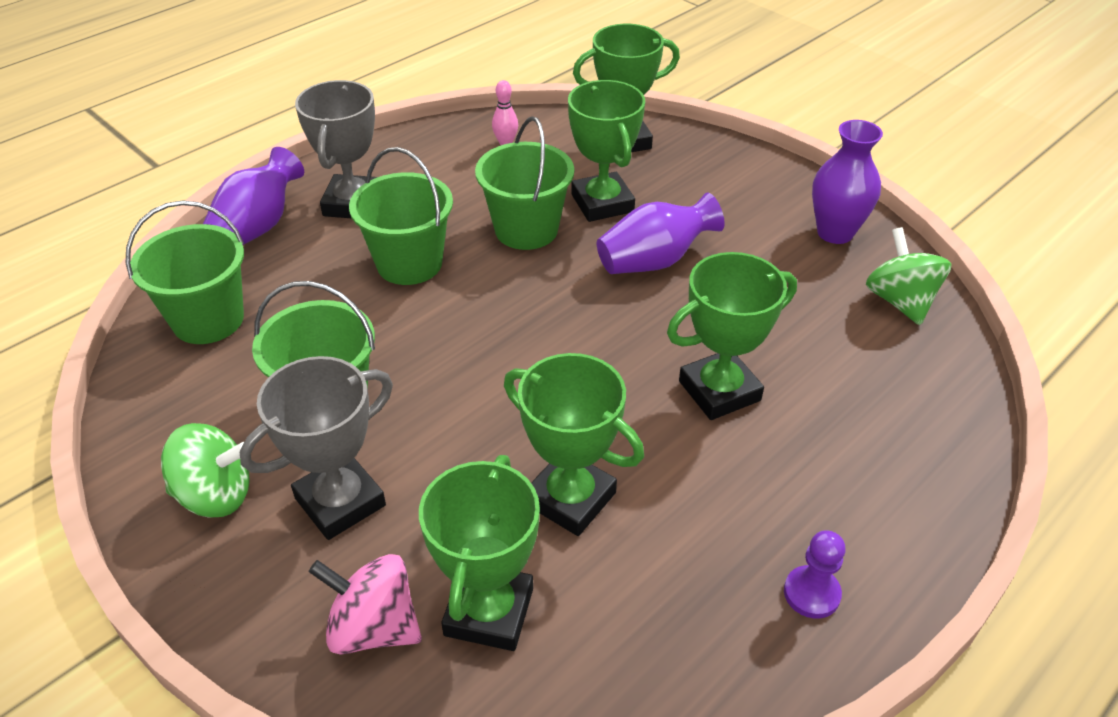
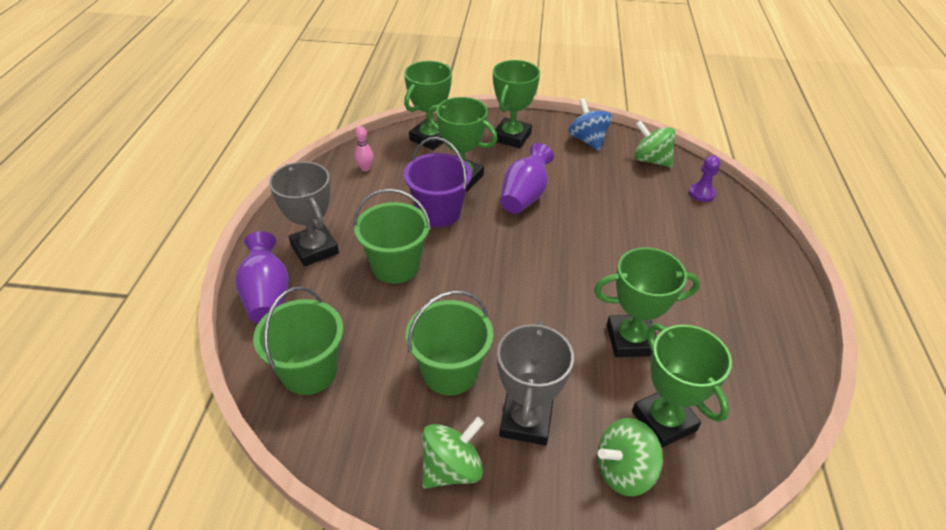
camera: 40 degrees left, 0 degrees up
pink spinning top [308,554,422,655] -> green spinning top [597,418,663,496]
green bucket [475,116,574,250] -> purple bucket [404,137,472,227]
green trophy [667,252,797,420] -> green trophy moved to [492,60,540,148]
purple pawn [784,531,845,618] -> purple pawn moved to [689,155,720,202]
purple vase [812,120,883,244] -> blue spinning top [568,98,612,151]

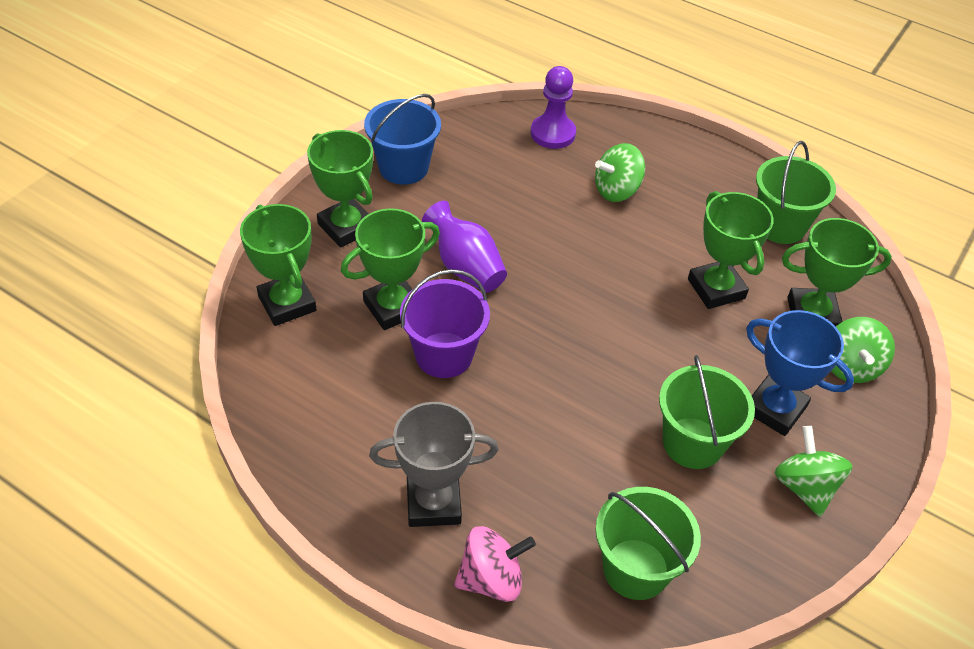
camera: 65 degrees left, 5 degrees up
purple vase [235,231,289,323] -> pink spinning top [454,526,536,602]
green bucket [353,189,431,284] -> green bucket moved to [756,141,836,244]
pink bowling pin [355,126,374,171] -> none
grey trophy [497,320,574,446] -> blue trophy [746,310,854,436]
blue spinning top [568,98,612,151] -> blue bucket [364,94,441,185]
green trophy [594,247,700,357] -> green trophy turned 45 degrees counterclockwise [688,191,774,309]
green spinning top [634,120,676,168] -> green spinning top moved to [595,143,645,202]
purple pawn [689,155,720,202] -> purple pawn [531,66,576,149], size x1.54

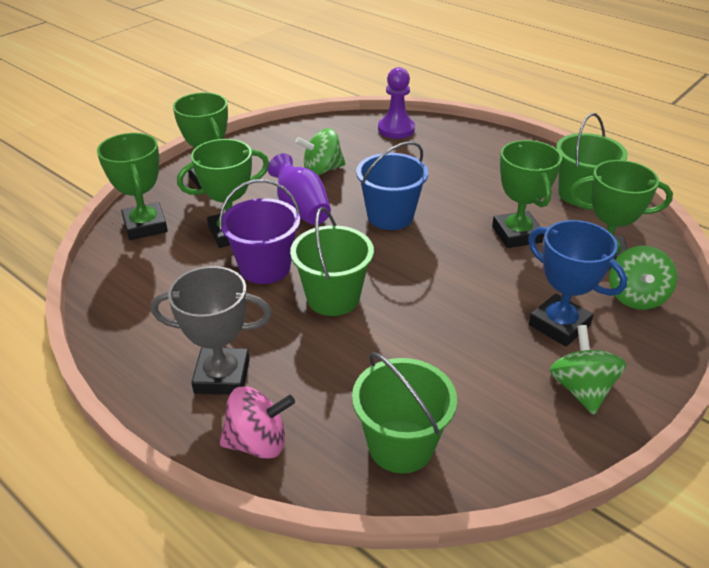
camera: 10 degrees right, 10 degrees down
blue bucket [364,94,441,185] -> blue bucket moved to [356,141,428,230]
green spinning top [595,143,645,202] -> green spinning top moved to [295,128,346,175]
green bucket [659,355,755,469] -> green bucket moved to [290,207,374,316]

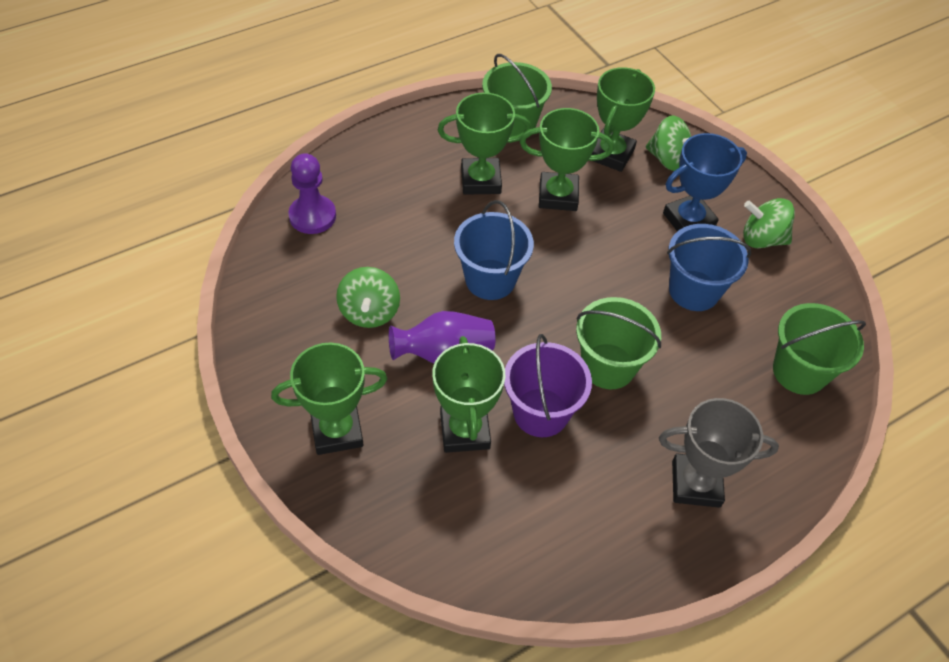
camera: 75 degrees left, 15 degrees up
green trophy [97,133,168,240] -> green trophy moved to [438,92,531,195]
grey trophy [151,266,272,395] -> grey trophy turned 75 degrees clockwise [659,398,779,508]
pink spinning top [219,387,295,459] -> none
none -> blue bucket [667,224,751,311]

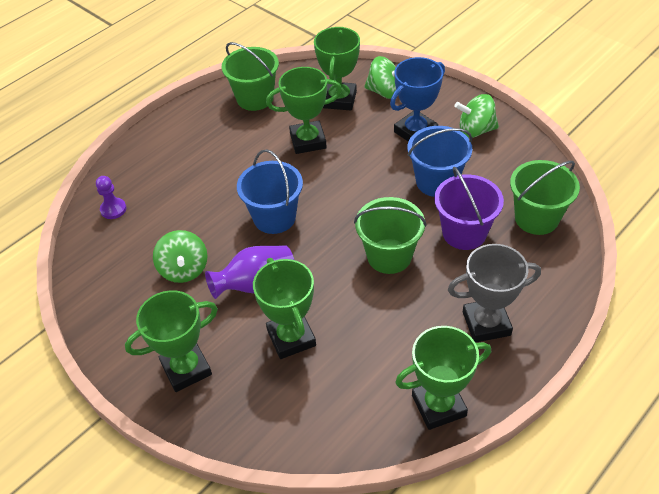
camera: 10 degrees left, 5 degrees down
purple pawn [288,153,336,234] -> purple pawn [96,176,127,219], size x0.65
green trophy [438,92,531,195] -> green trophy moved to [395,326,491,430]
purple bucket [504,334,592,437] -> purple bucket moved to [434,166,504,250]

